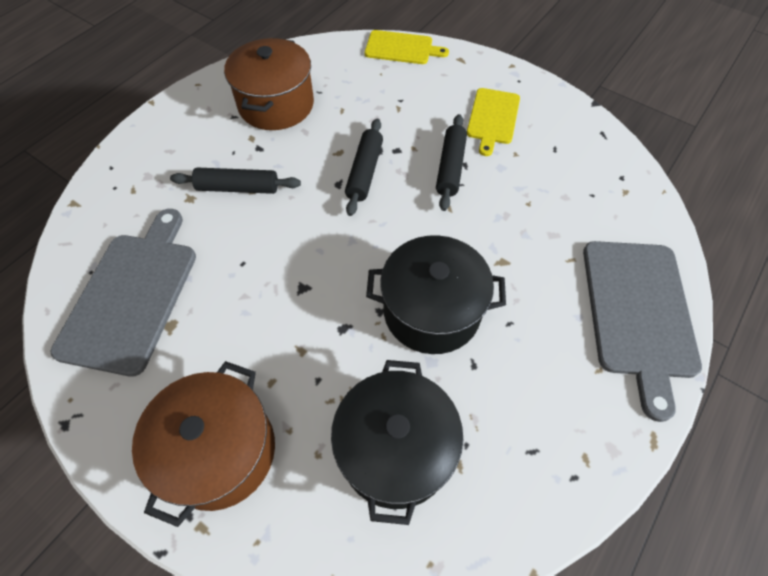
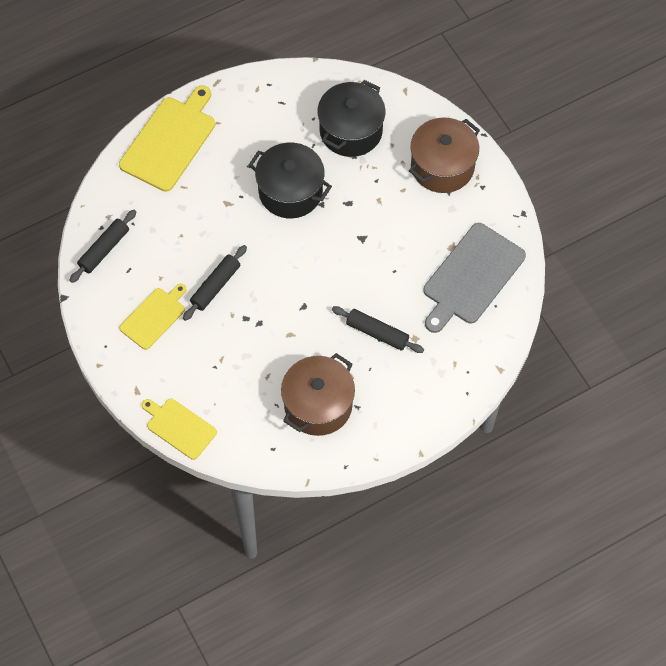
camera: 155 degrees left, 5 degrees up
black rolling pin [345,119,383,216] -> black rolling pin moved to [69,210,136,283]
grey cutting board [583,241,702,422] -> yellow cutting board [119,85,215,192]

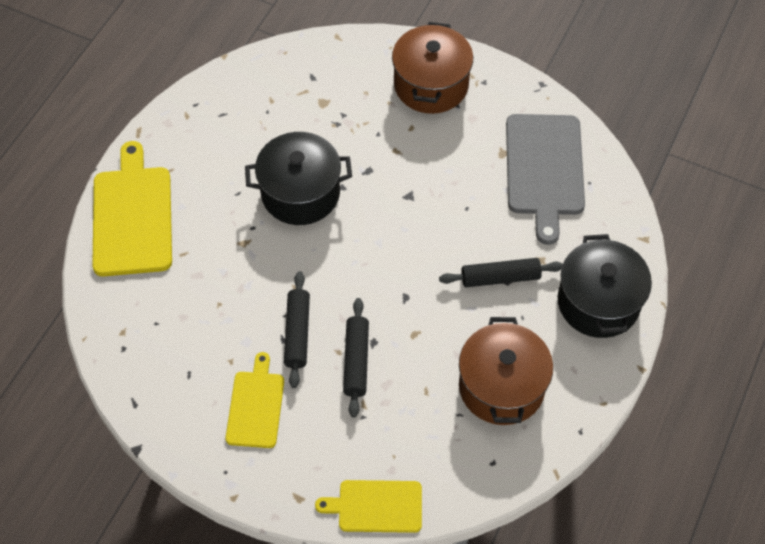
camera: 35 degrees left, 5 degrees down
black rolling pin [69,210,136,283] -> black rolling pin moved to [343,298,369,417]
black pot [317,80,385,157] -> black pot moved to [558,234,652,338]

